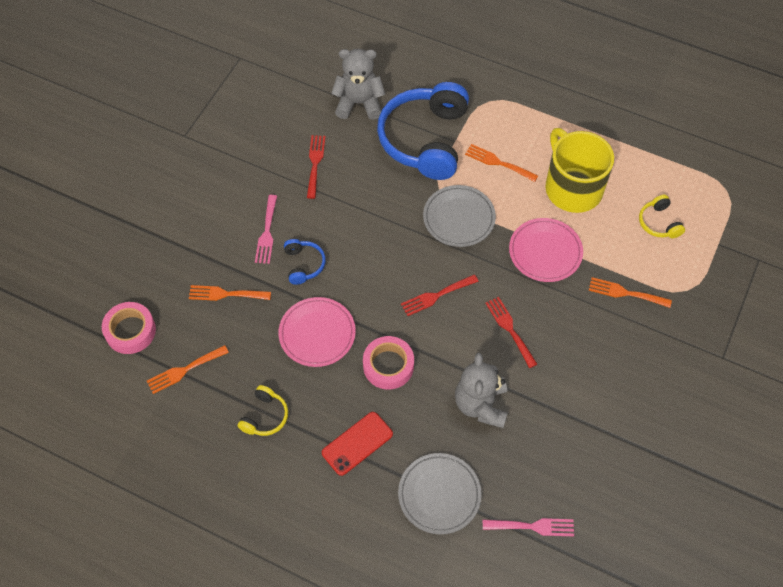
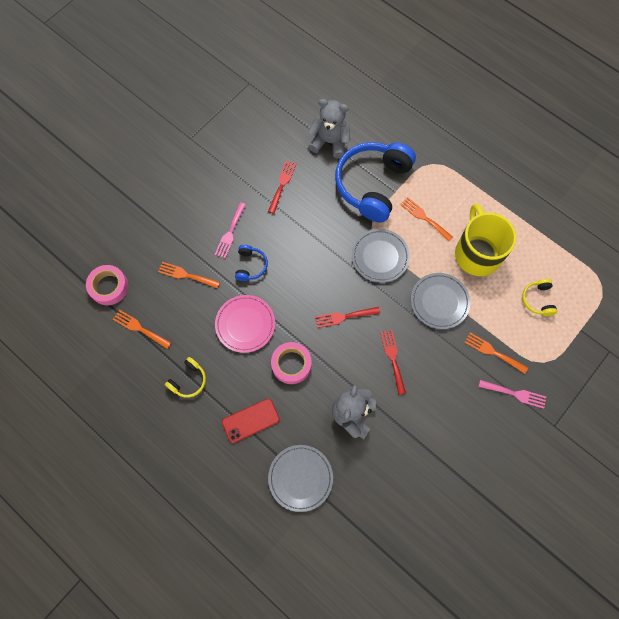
camera: 15 degrees right, 10 degrees up
orange fork [147,345,229,394] -> orange fork turned 45 degrees clockwise [113,310,171,349]
pink fork [483,518,574,536] -> pink fork moved to [478,380,546,409]
pink plate [509,218,583,282] -> grey plate [411,273,470,329]

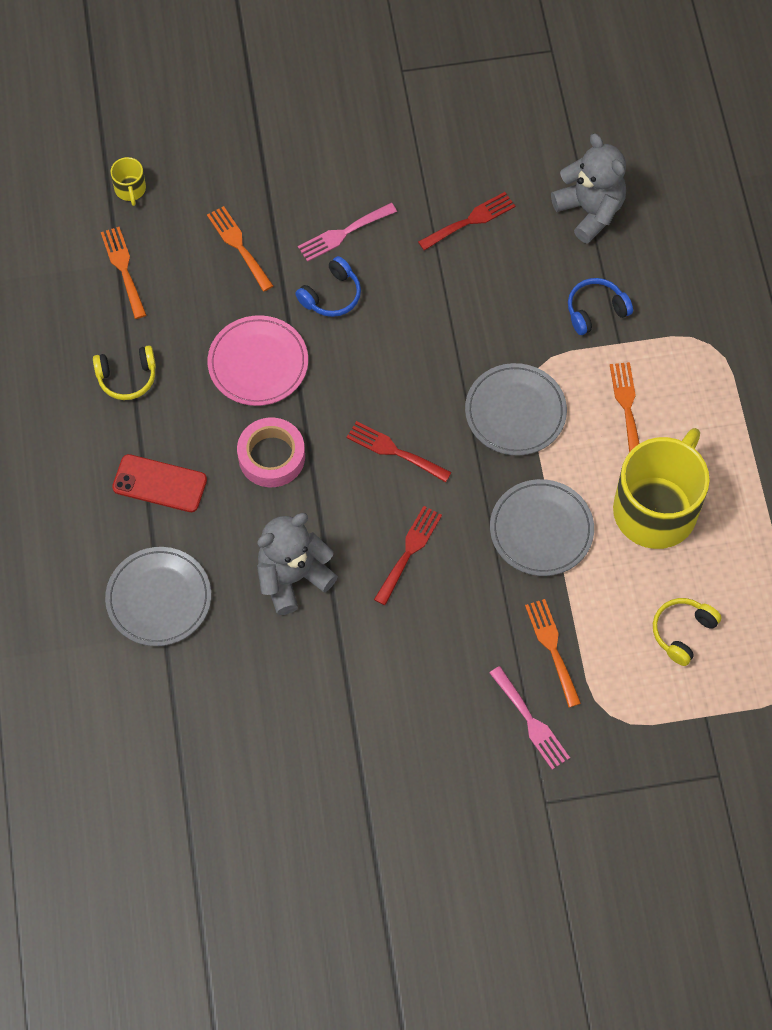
camera: 40 degrees right, 5 degrees down
pink tape [86,265,128,305] -> yellow mug [111,157,146,206]
blue headphones [335,142,416,222] -> blue headphones [568,278,633,335], size x0.43

